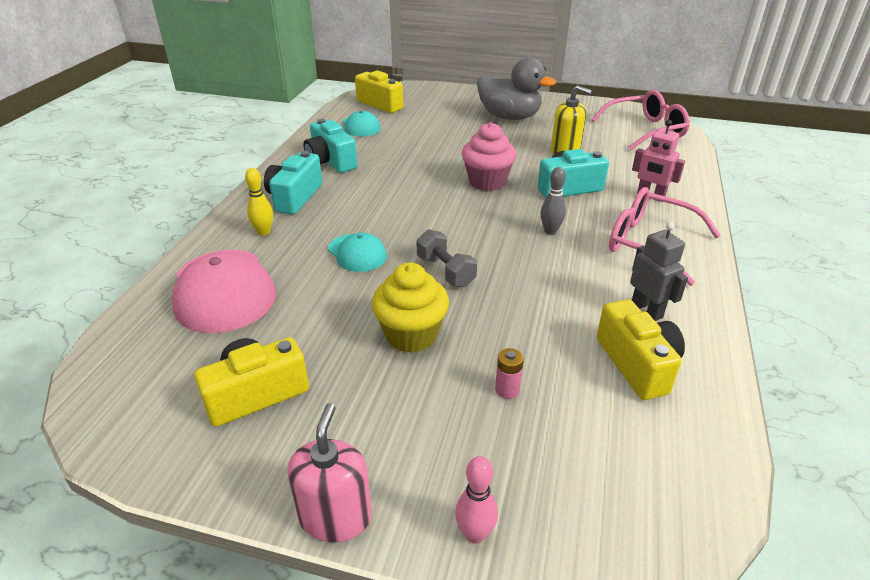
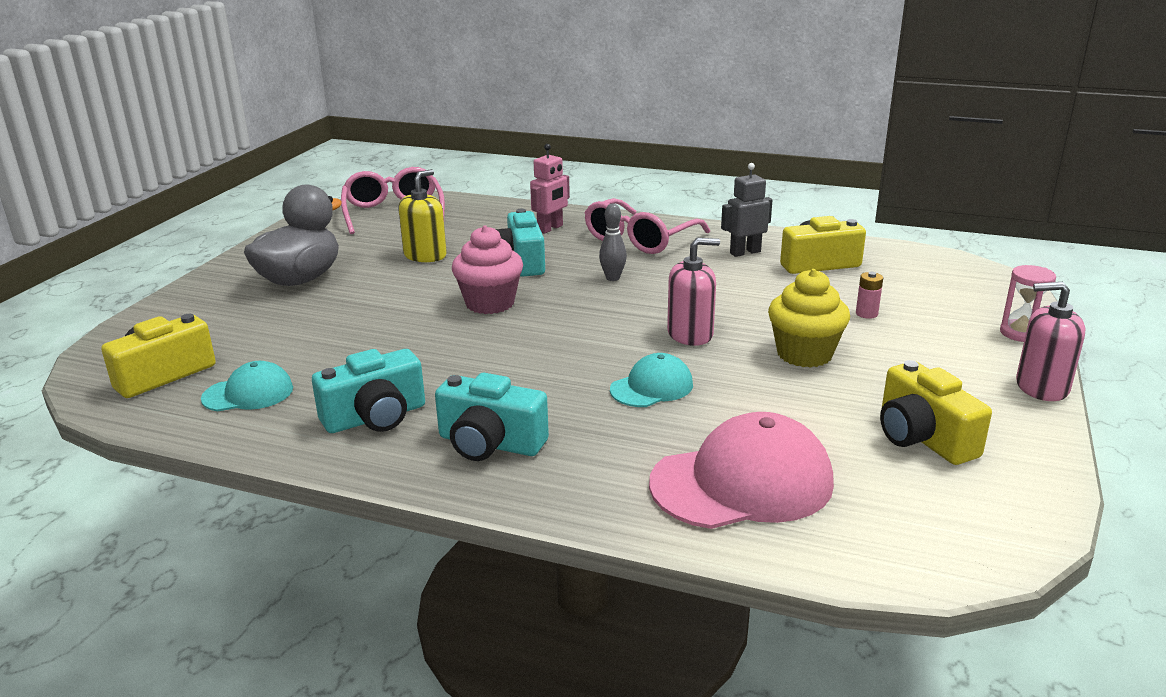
camera: 85 degrees left, 10 degrees down
yellow bowling pin [245,168,273,236] -> none
grey dumbbell [417,229,477,287] -> pink soap dispenser [667,238,720,346]
pink bowling pin [455,456,498,544] -> pink hourglass [1000,265,1056,342]

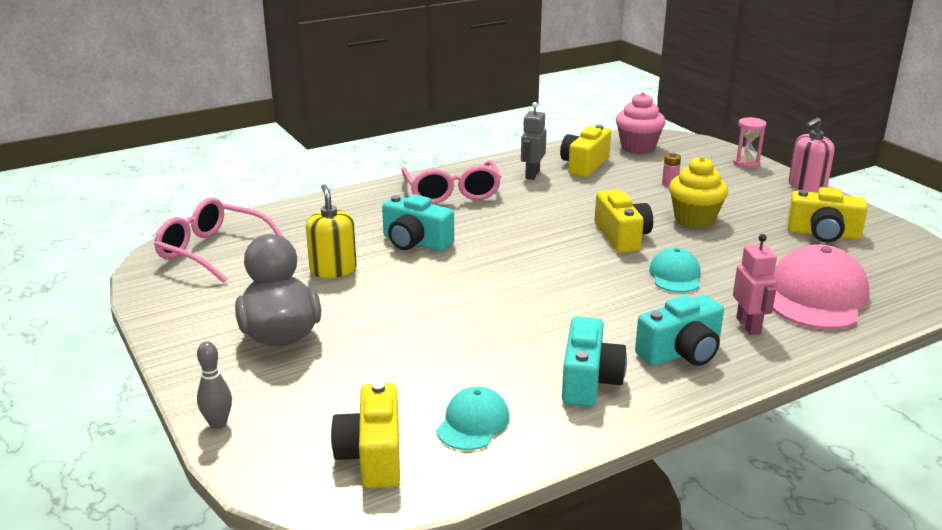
camera: 50 degrees left, 0 degrees up
pink cupcake [452,225,523,314] -> pink cupcake moved to [616,92,666,154]
pink robot [530,144,570,234] -> pink robot moved to [733,234,777,335]
grey bowling pin [599,204,627,281] -> grey bowling pin moved to [197,341,232,429]
pink soap dispenser [667,238,720,346] -> yellow camera [594,189,653,253]

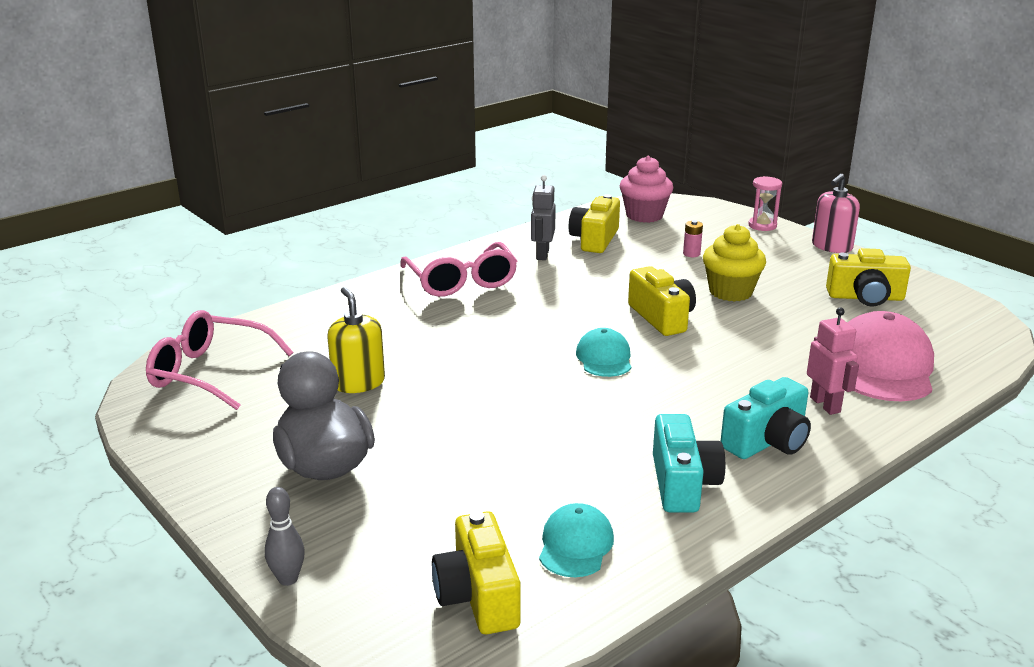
camera: 10 degrees left, 0 degrees up
turquoise camera [382,194,454,251] -> none
turquoise cap [649,248,700,292] -> turquoise cap moved to [576,328,631,377]

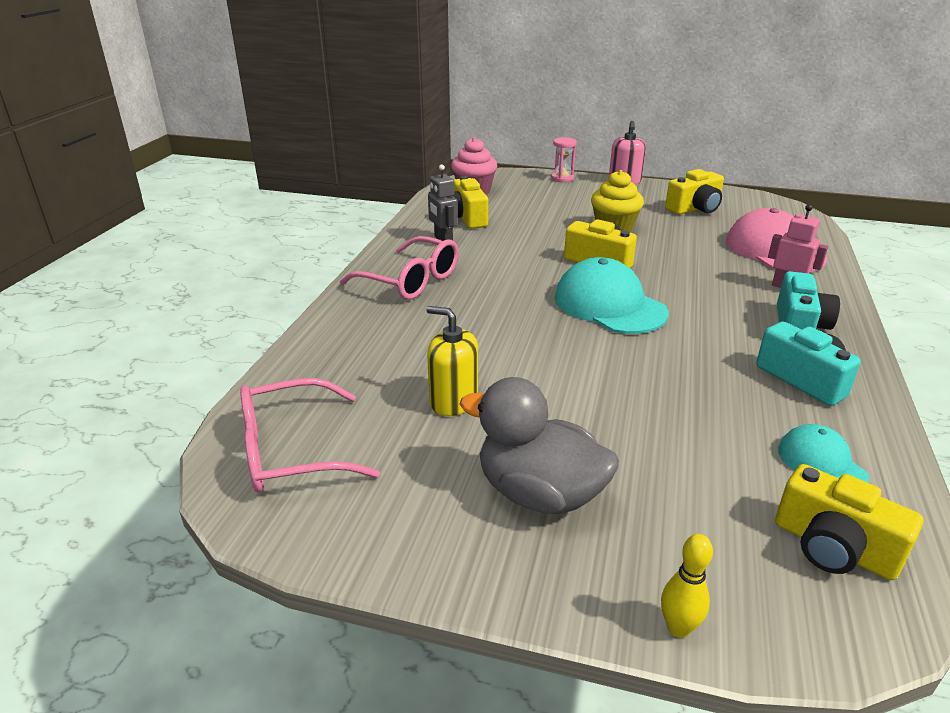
camera: 35 degrees left, 5 degrees up
grey bowling pin [265,487,305,586] -> yellow bowling pin [661,534,713,638]
turquoise cap [576,328,631,377] -> turquoise cap [555,257,668,334], size x1.81
pink battery [683,220,703,257] -> none

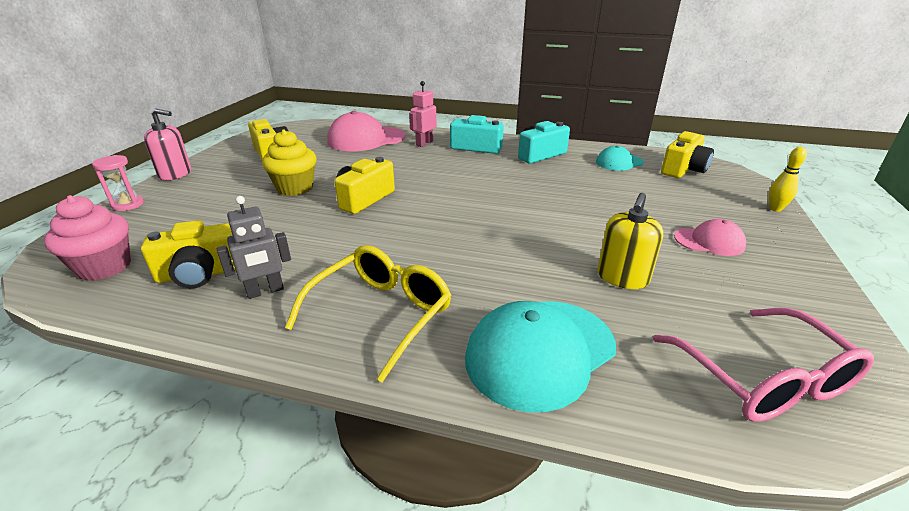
camera: 90 degrees left, 0 degrees up
pink glasses [340,236,459,300] -> yellow glasses [285,245,452,382]
grey duck [460,377,619,514] -> pink cap [674,219,746,256]
turquoise cap [555,257,668,334] -> turquoise cap moved to [465,301,616,412]

